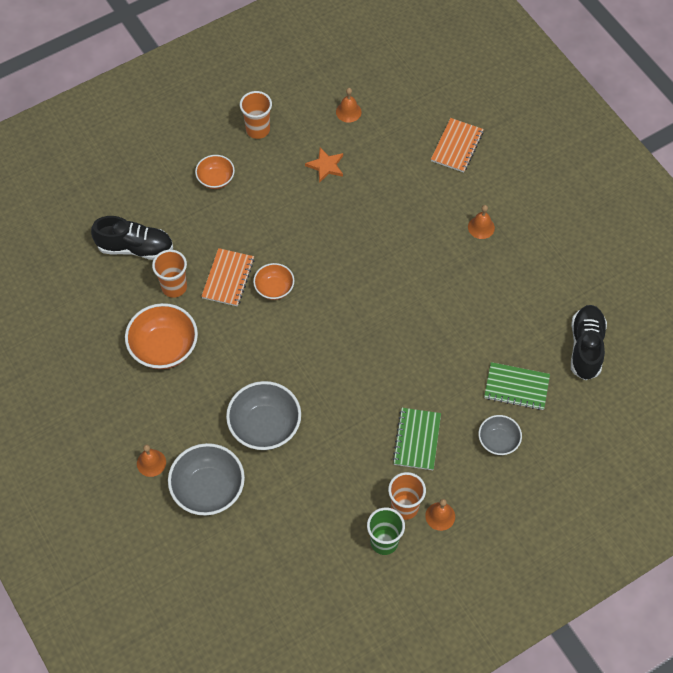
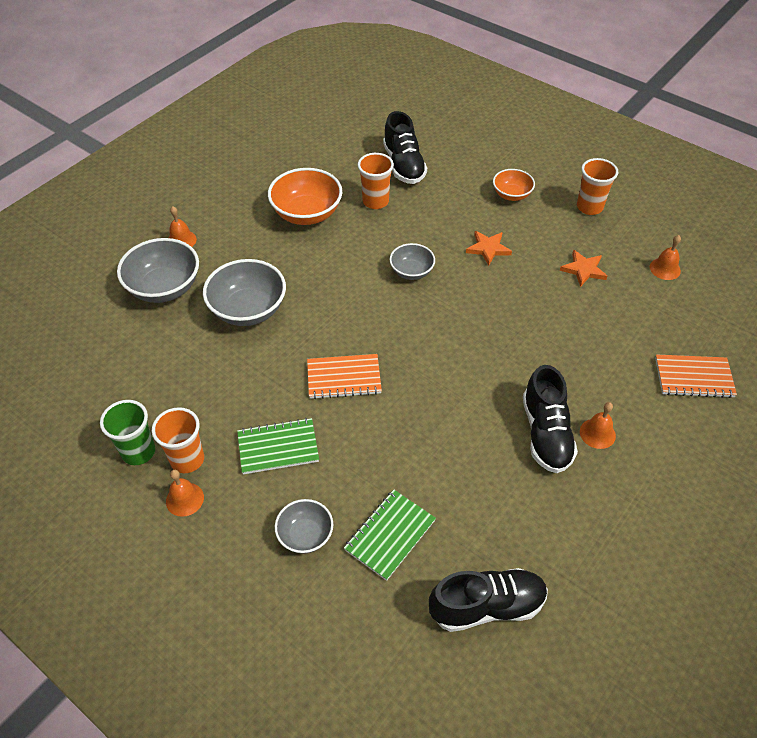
camera: 70 degrees right, 10 degrees down
orange notebook [201,248,254,306] -> orange notebook moved to [307,354,382,399]
orange bowl [253,263,294,300] -> grey bowl [390,243,435,280]
green notebook [484,362,550,410] -> green notebook turned 45 degrees clockwise [344,490,436,581]
none -> orange star [466,231,512,266]
none -> black shoe [523,365,578,473]

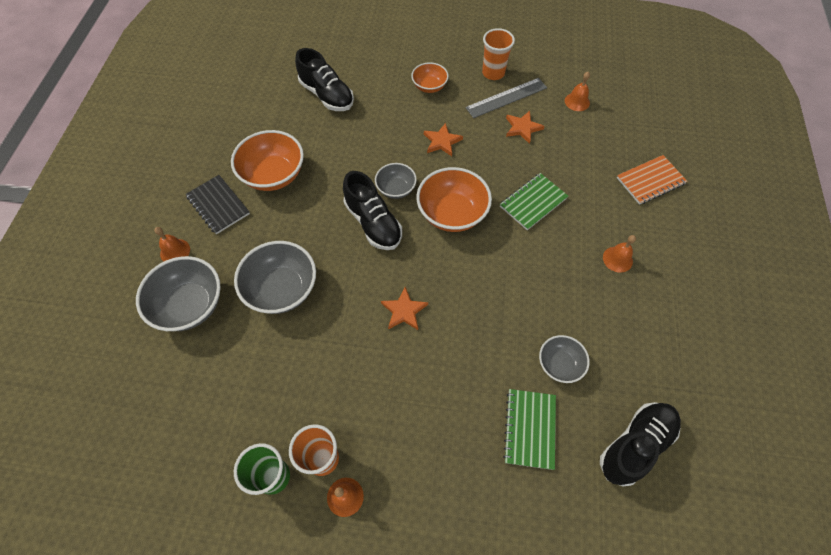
camera: 30 degrees left, 10 degrees up
green notebook [237,418,319,474] -> green notebook moved to [500,173,568,230]
grey bowl [275,499,333,554] -> grey bowl moved to [539,335,590,383]
orange notebook [307,354,382,399] -> orange star [381,287,428,330]
orange cup [358,153,394,209] -> none
black shoe [523,365,578,473] -> black shoe moved to [343,171,402,250]
none -> black notebook [185,175,250,234]
none -> orange bowl [416,167,492,232]
none -> grey ruler [465,78,547,118]

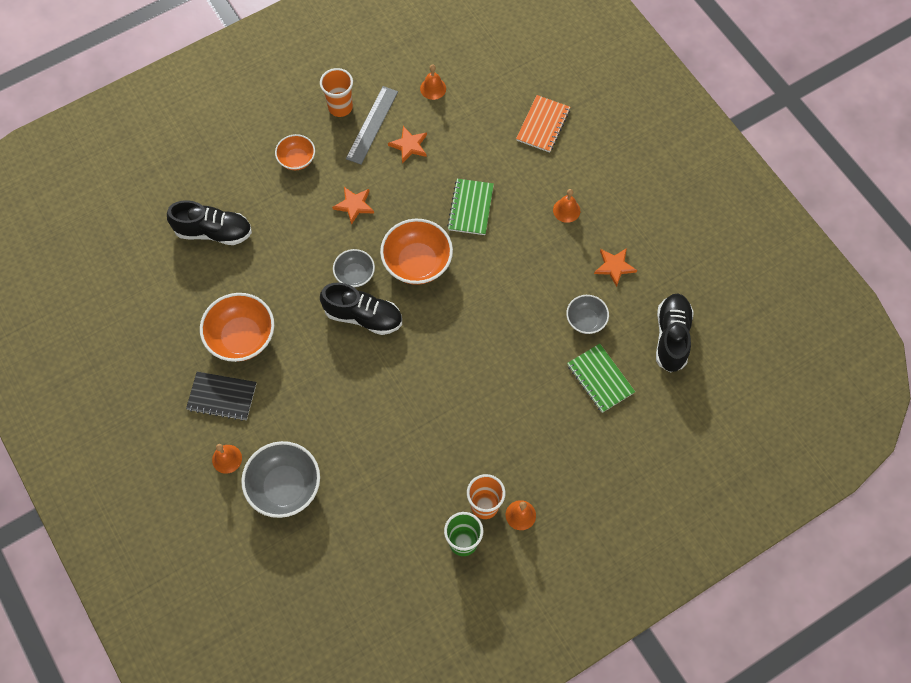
camera: 40 degrees left, 5 degrees up
grey bowl [234,241,316,314] -> none
orange star [381,287,428,330] -> orange star moved to [594,248,637,287]

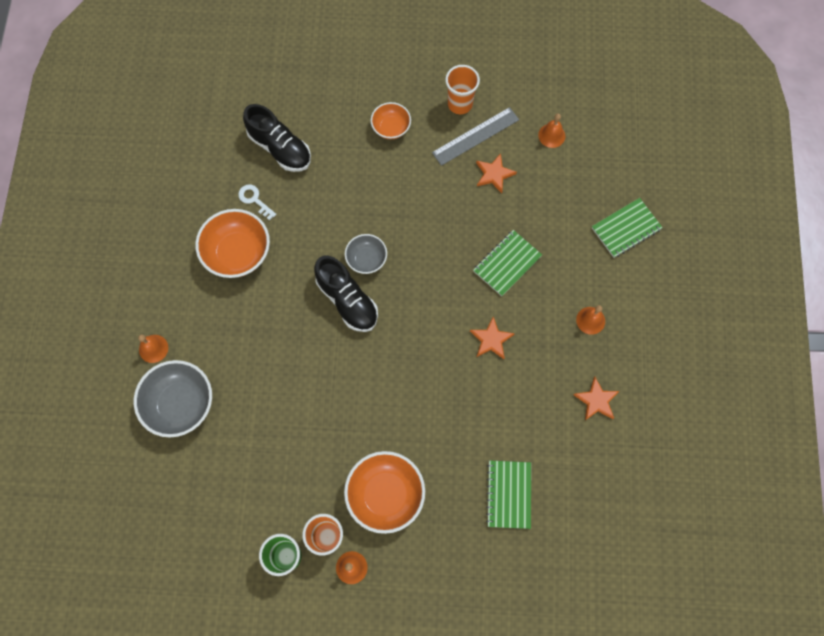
camera: 35 degrees right, 5 degrees up
black notebook [186,372,256,421] -> none
orange star [332,187,374,225] -> orange star moved to [470,317,515,359]
orange bowl [380,219,453,285] -> orange bowl moved to [344,451,425,534]
orange notebook [516,95,570,153] -> green notebook [592,198,663,258]
grey bowl [566,295,609,334] -> none
black shoe [656,294,694,373] -> none
none -> white key [238,185,276,220]

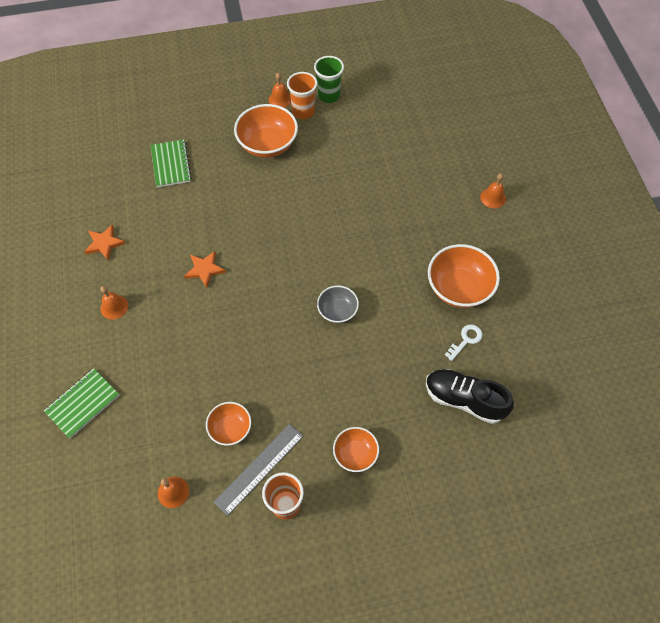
camera: 165 degrees right, 10 degrees down
grey bowl [134,360,212,437] -> none
white key [238,185,276,220] -> white key turned 75 degrees counterclockwise [445,324,483,361]
black shoe [314,256,378,332] -> none
green notebook [473,230,542,296] -> none
orange star [476,153,517,193] -> orange bowl [206,402,251,446]

